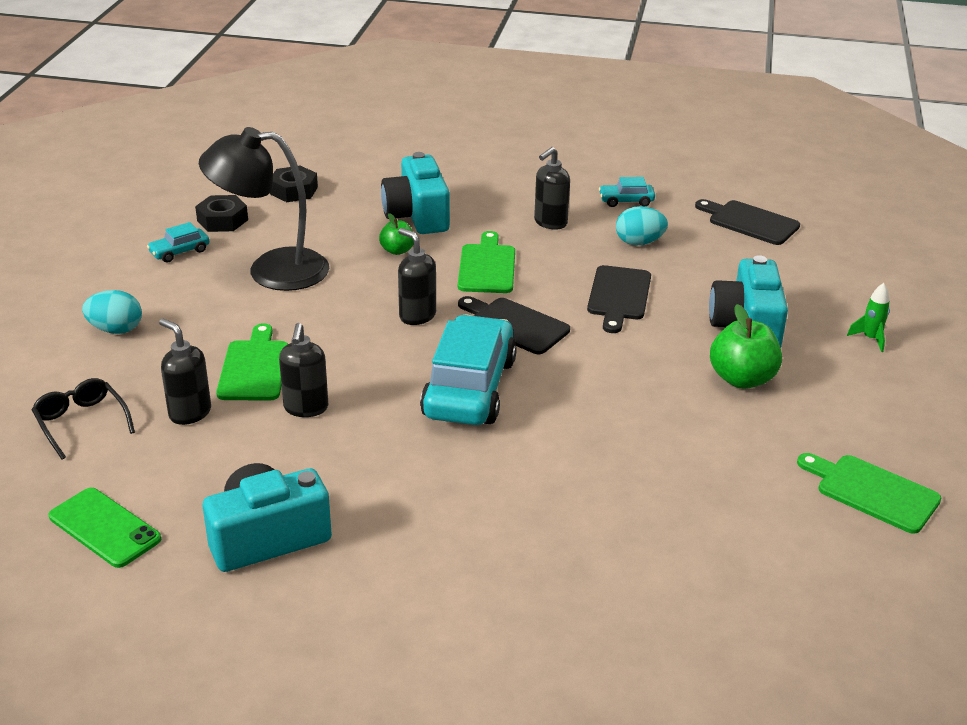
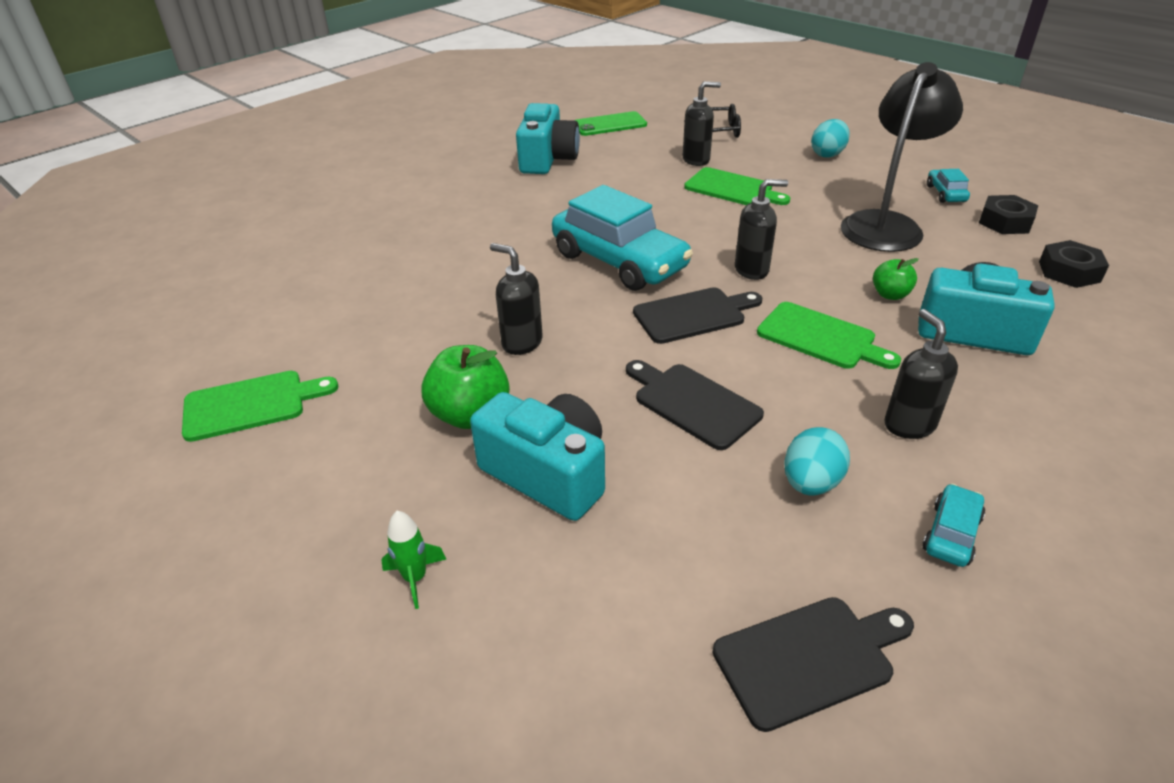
camera: 125 degrees right, 5 degrees up
black soap dispenser [279,323,328,417] -> black soap dispenser moved to [490,243,543,355]

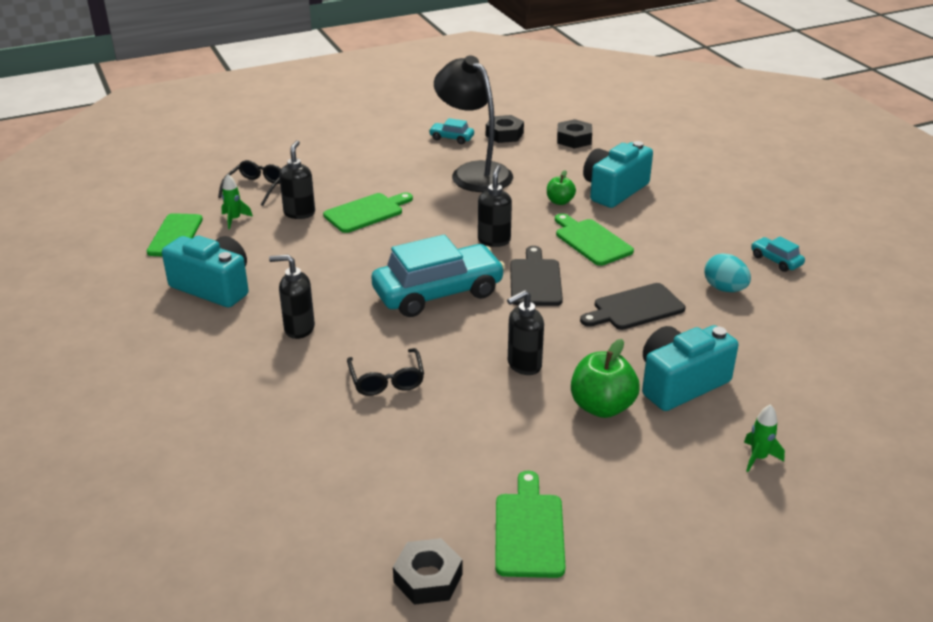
camera: 70 degrees left, 5 degrees down
black cutting board [713,597,914,732] -> none
green cutting board [757,302,901,369] -> green cutting board turned 90 degrees counterclockwise [555,213,634,266]
turquoise egg [811,119,850,158] -> none
black soap dispenser [884,309,958,439] -> black soap dispenser moved to [269,254,315,339]
none -> green rocket [221,174,253,229]
none -> black glasses [347,348,424,396]
none -> black nut [393,538,462,605]

